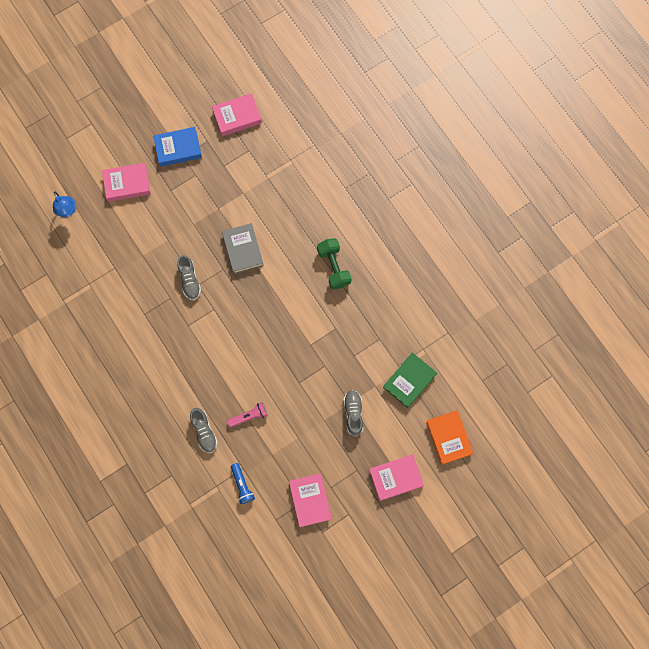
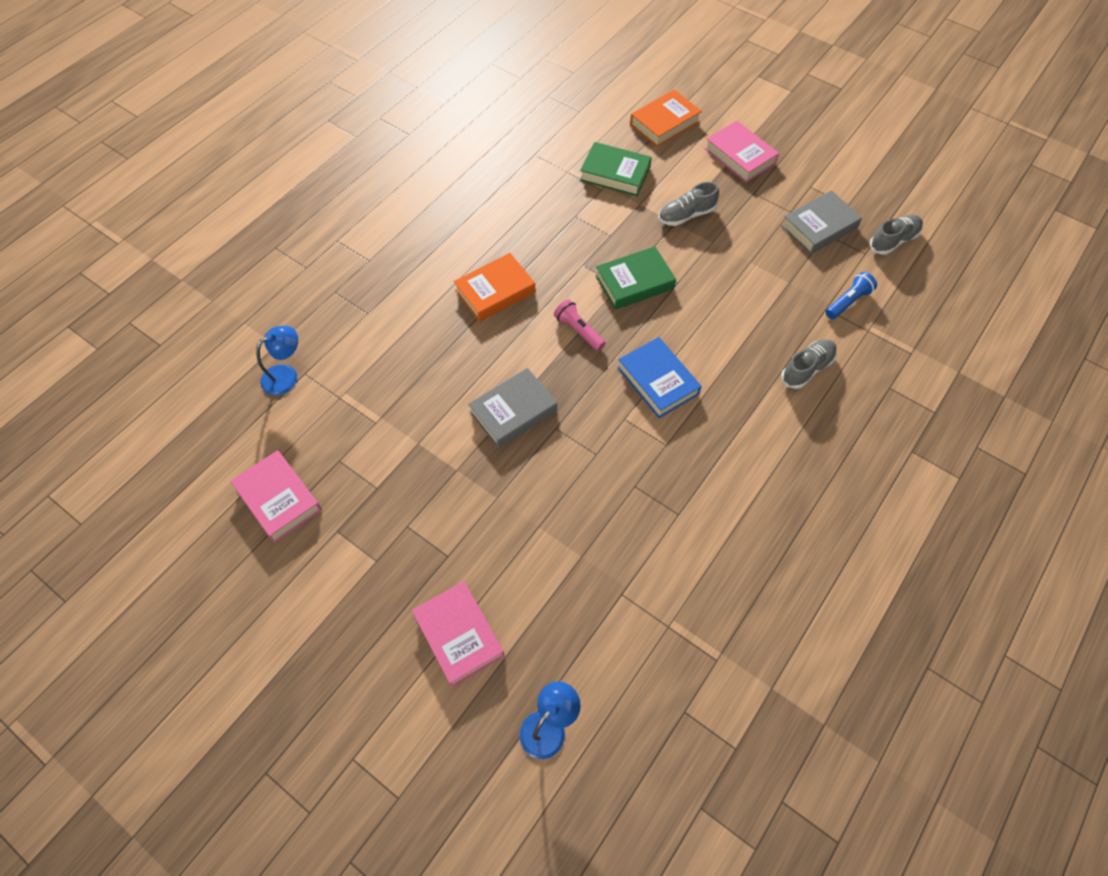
camera: 110 degrees left, 15 degrees down
blue book [153,127,202,167] -> blue book moved to [618,337,702,418]
grey shoe [177,255,201,300] -> grey shoe moved to [869,215,923,255]
pink flashlight [227,402,268,427] -> pink flashlight moved to [554,299,606,351]
pink book [289,473,332,527] -> grey book [781,190,862,254]
green dumbbell [317,238,352,290] -> orange book [454,253,535,322]
none -> blue lamp [256,326,298,395]
none -> green book [595,246,676,310]

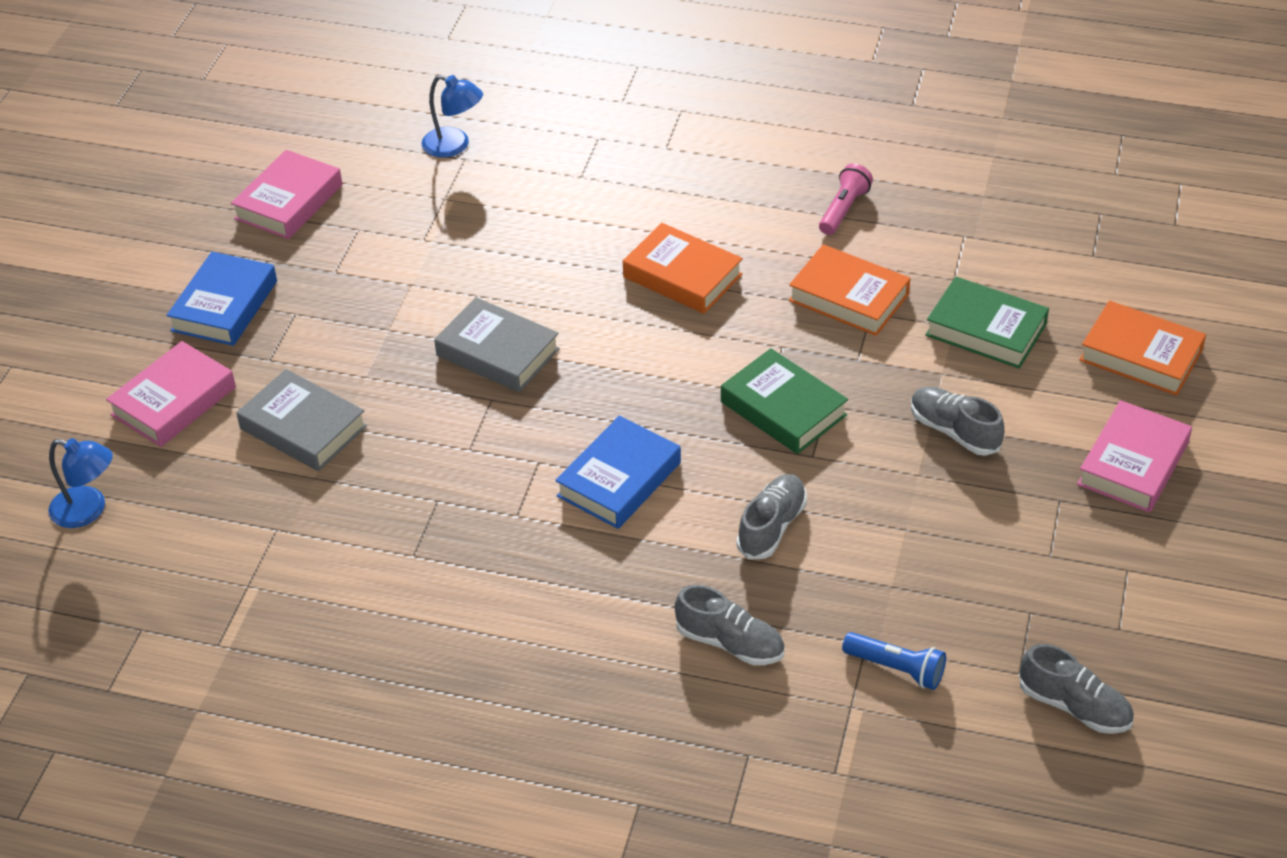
camera: 70 degrees right, 15 degrees down
pink flashlight [554,299,606,351] -> pink flashlight moved to [819,163,873,235]
green book [580,142,652,196] -> green book turned 60 degrees counterclockwise [925,276,1049,369]
grey book [781,190,862,254] -> grey book moved to [236,369,367,471]
none -> blue book [166,252,277,346]
none -> grey shoe [736,474,807,559]
none -> orange book [789,244,911,336]

